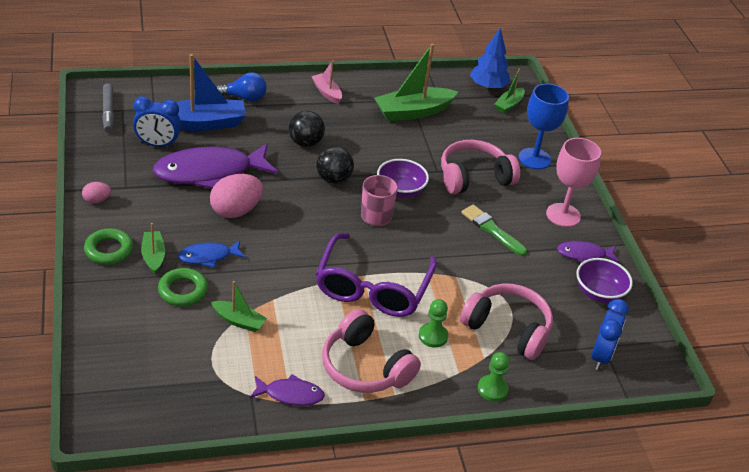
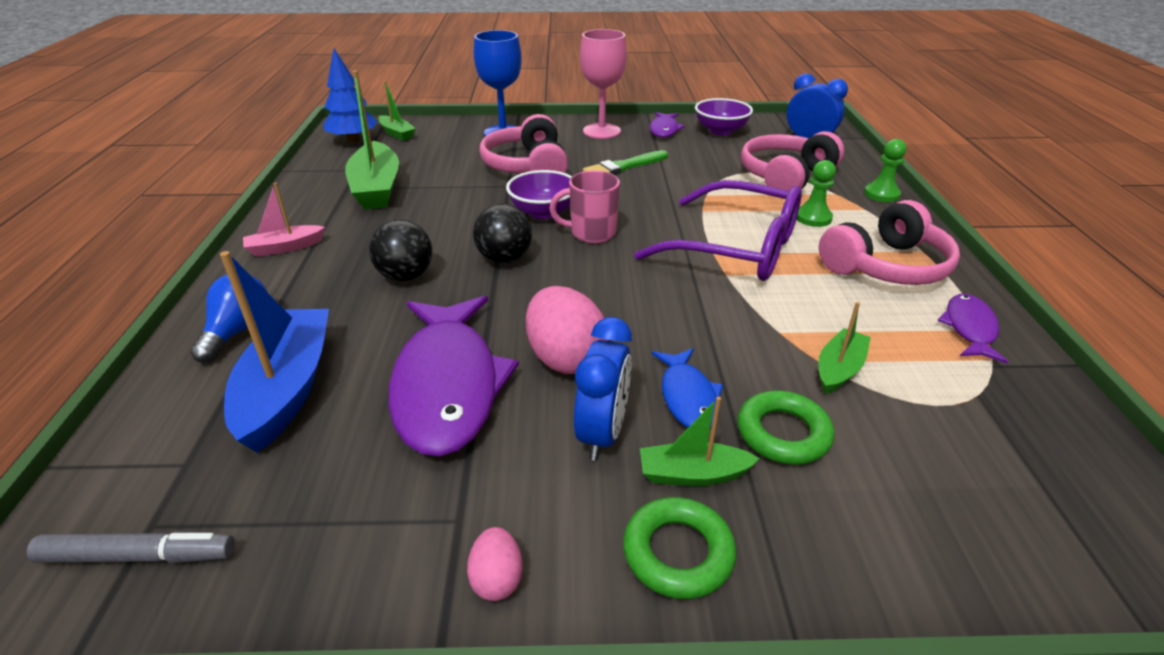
camera: 75 degrees left, 5 degrees down
blue clock [133,96,181,147] -> blue clock moved to [574,317,632,461]

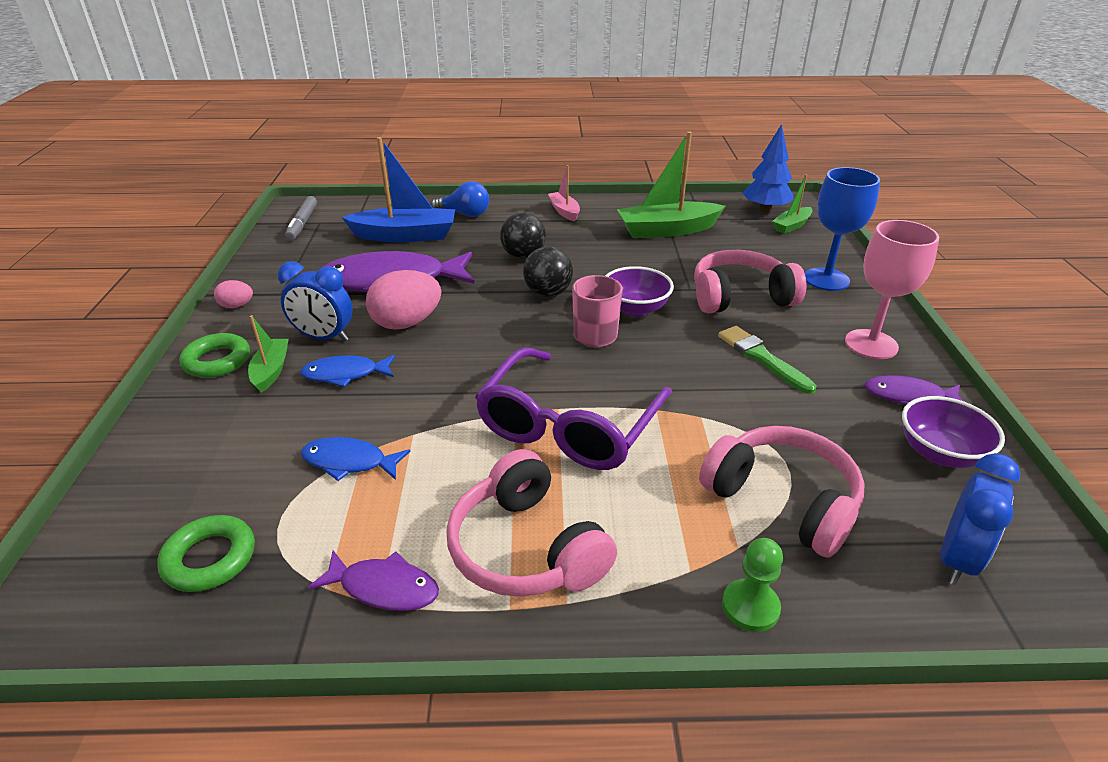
camera: 90 degrees right, 0 degrees up
green ring [738,390,834,465] -> green ring moved to [157,515,255,592]
green pawn [797,160,836,227] -> none
green boat [819,302,871,394] -> blue fish [301,437,411,481]

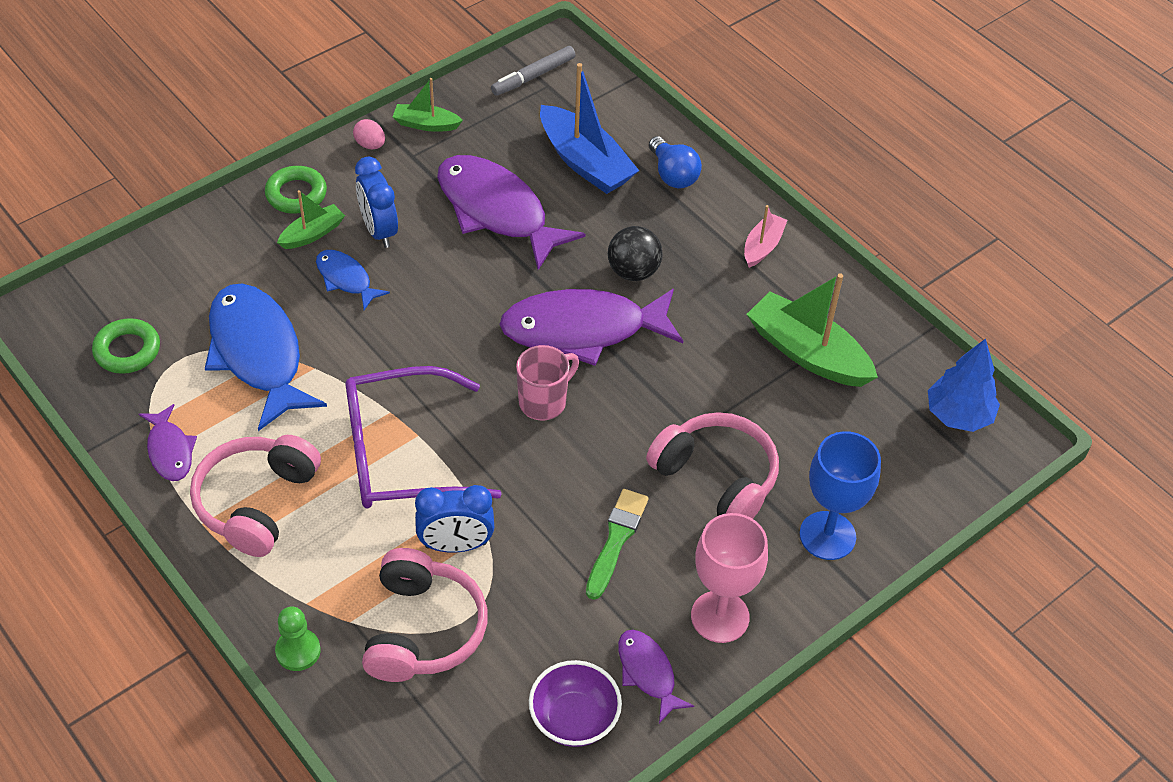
camera: 50 degrees right, 15 degrees up
blue fish [301,437,411,481] -> blue fish [205,284,327,431], size x2.01
pink egg [366,270,441,330] -> none
black ball [523,246,573,297] -> purple fish [499,289,683,366]
purple bowl [605,266,674,317] -> none
green boat [772,174,813,234] -> green boat moved to [393,78,463,132]
blue clock [940,453,1021,585] -> blue clock moved to [415,485,494,553]

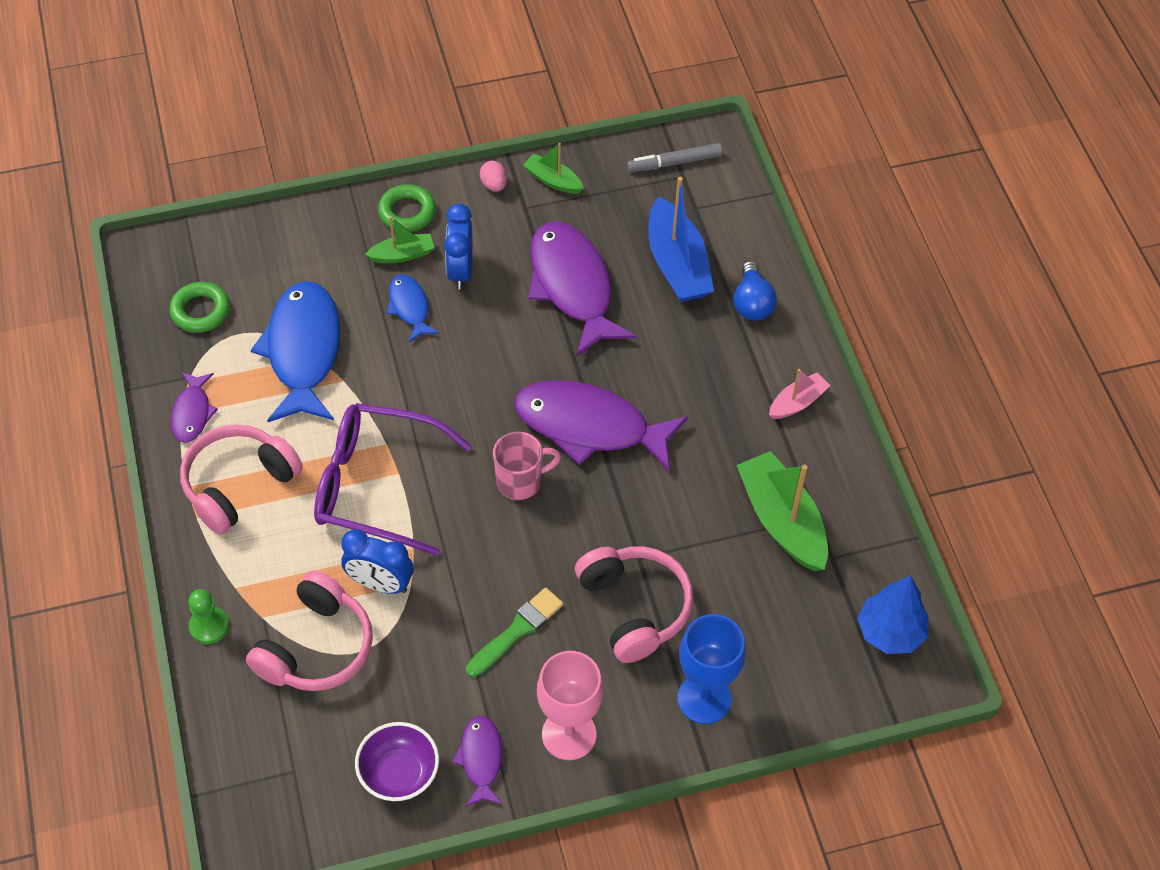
camera: 25 degrees right, 5 degrees up
black ball [608,226,663,281] -> none

